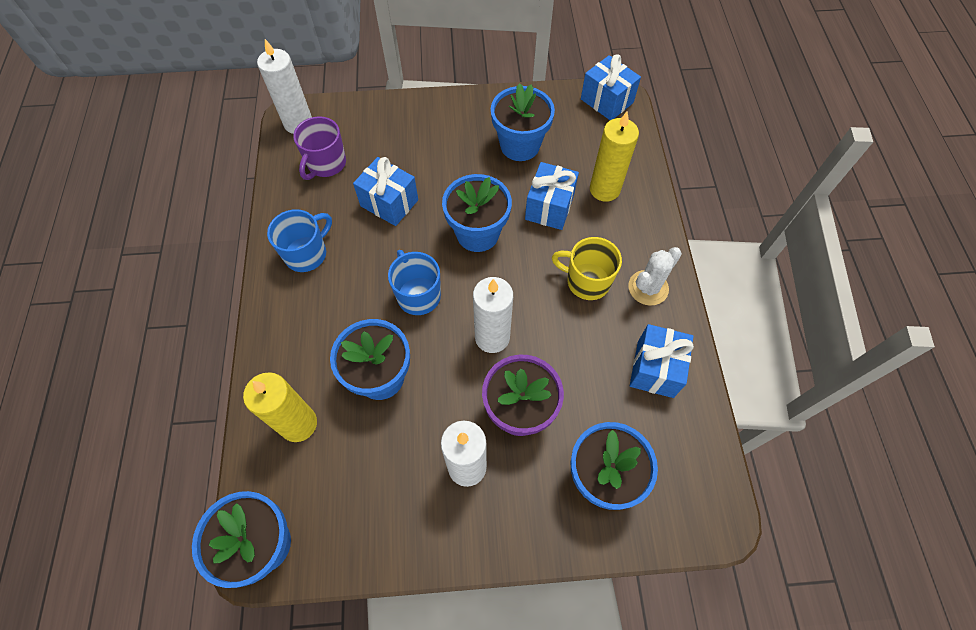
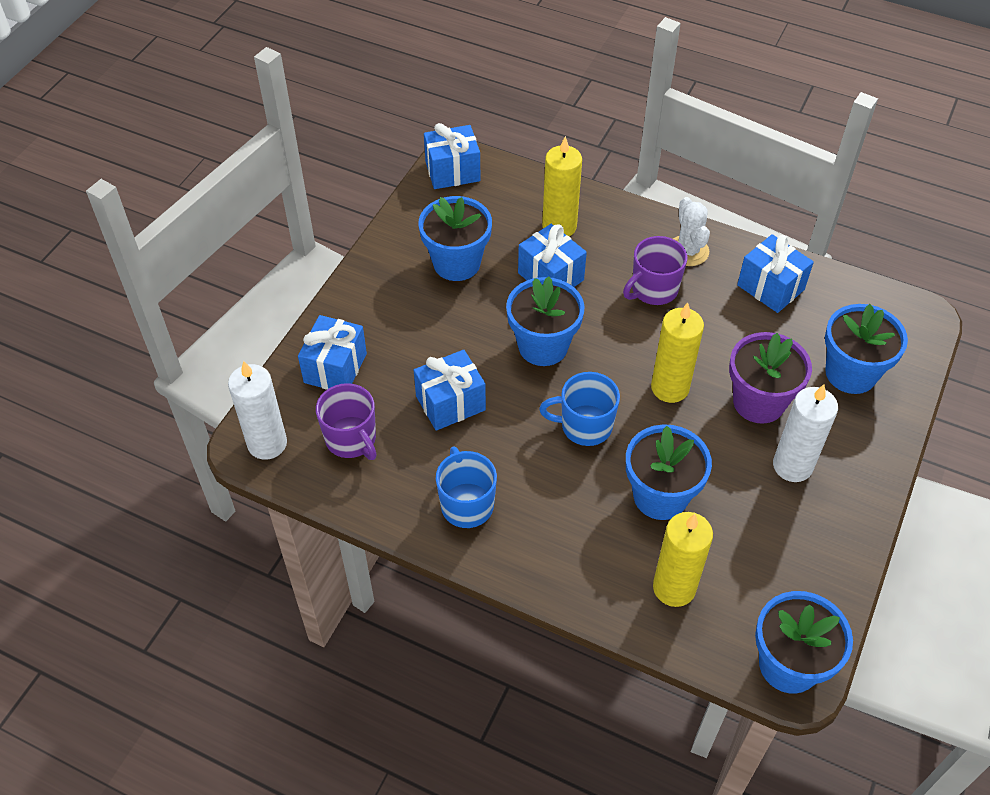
camera: 60 degrees left, 10 degrees down
white candle [473,277,513,353] -> yellow candle [651,303,704,403]
yellow mug [552,237,622,300] -> purple mug [623,236,687,305]
none -> blue gift [298,315,367,390]

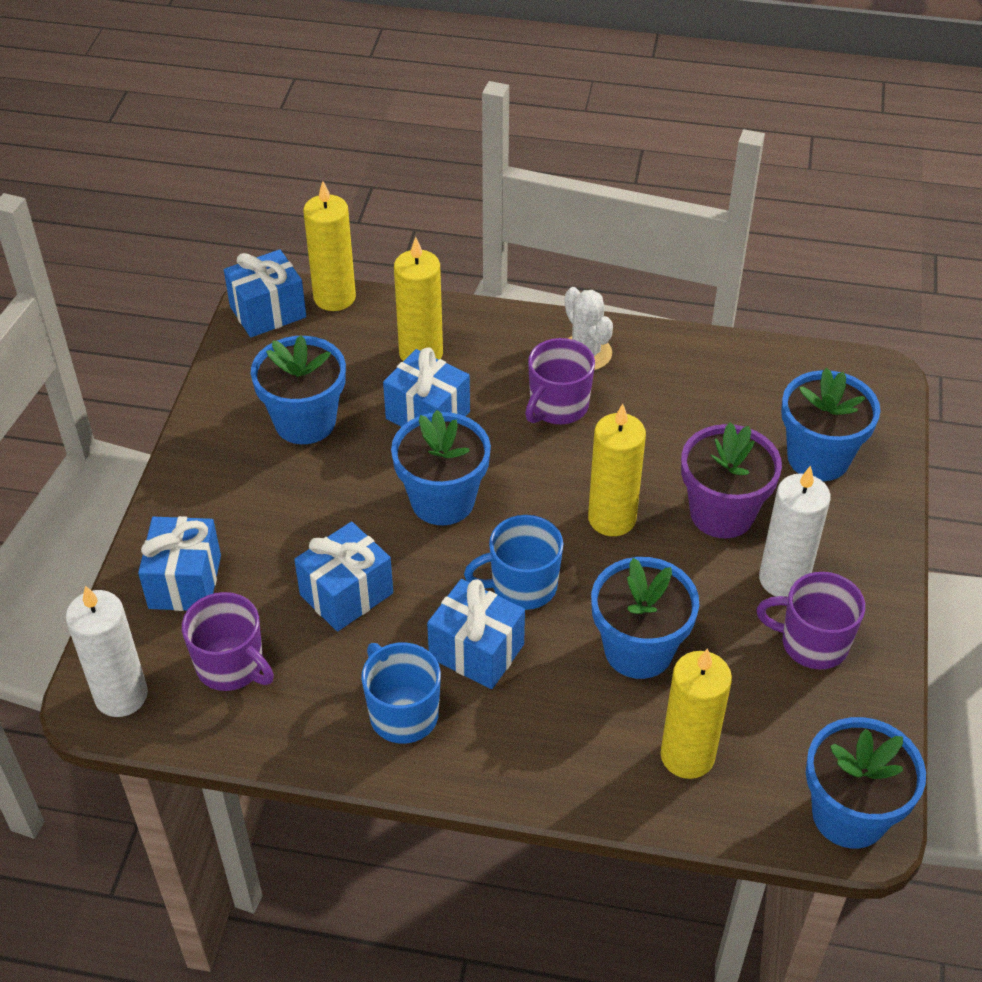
camera: 15 degrees left, 5 degrees down
blue gift [737,234,814,313] -> blue gift moved to [427,579,525,689]
none -> yellow candle [303,181,356,311]
none -> purple mug [757,572,865,669]

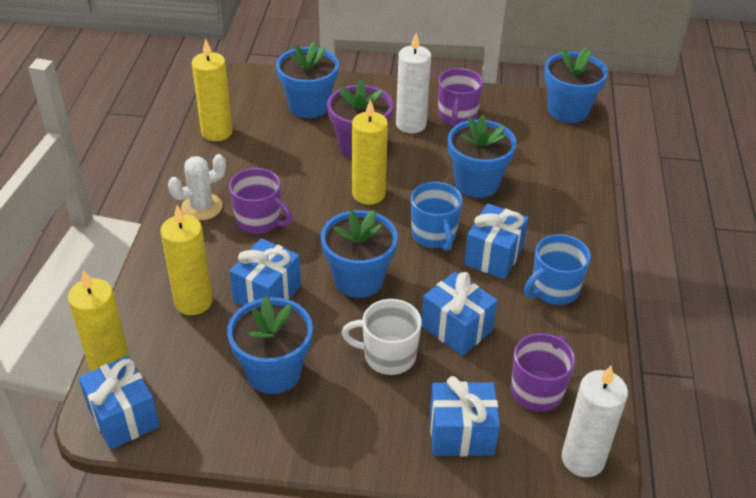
camera: 95 degrees left, 5 degrees down
yellow candle [660,648,732,779] -> yellow candle moved to [192,39,233,141]
none -> white mug [342,299,422,375]

